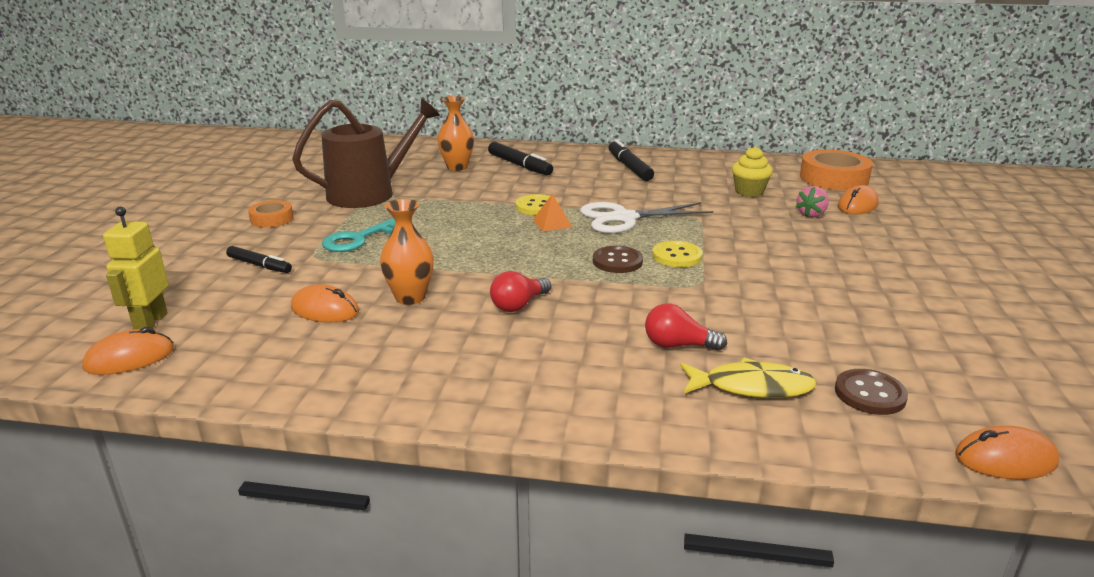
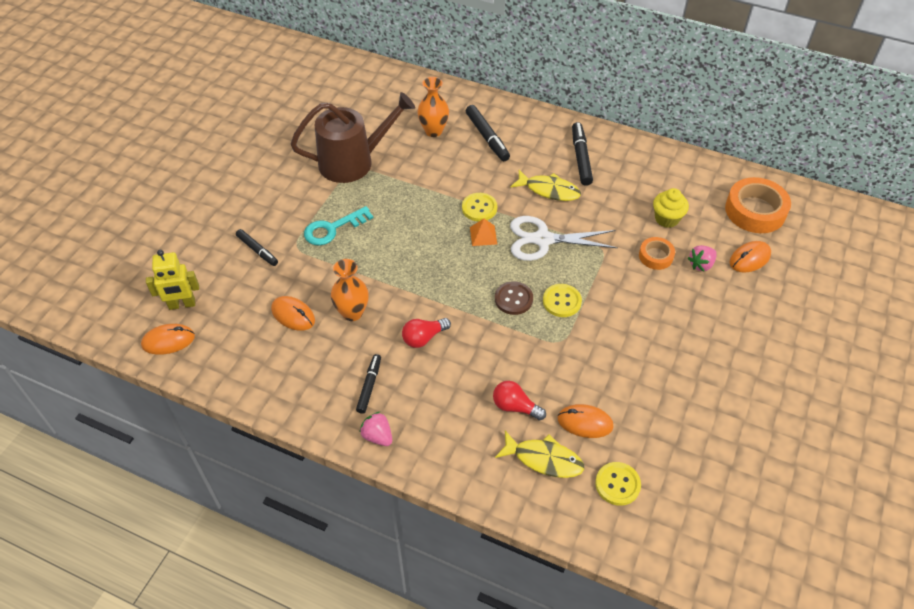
camera: 15 degrees right, 25 degrees up
yellow robot [103,207,169,329] -> yellow robot turned 120 degrees counterclockwise [146,250,199,310]
orange tape [248,200,293,228] -> orange tape moved to [639,237,675,270]
brown button [835,369,908,415] -> yellow button [595,462,641,506]
orange mouse [955,426,1059,480] -> orange mouse moved to [557,404,614,438]
none -> black marker [356,354,381,414]
none -> pink strawberry [359,412,392,446]
none -> yellow fish [510,170,581,201]

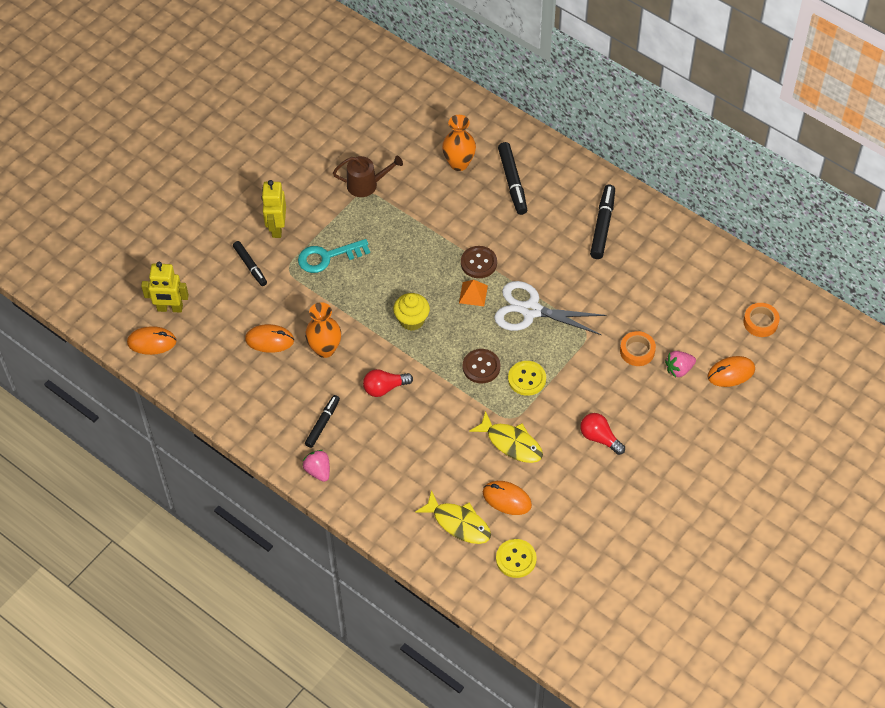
camera: 15 degrees right, 5 degrees up
orange mouse [271,296,315,331] -> orange mouse turned 45 degrees counterclockwise [245,324,294,353]
brown watering can [290,92,415,183] -> brown watering can [333,156,403,197], size x0.54
yellow button [462,193,497,221] -> brown button [461,246,497,278]
red light bulb [493,381,546,420] -> red light bulb moved to [580,413,625,455]
yellow fish [510,170,581,201] -> yellow fish moved to [469,411,543,463]
yellow cupcake [653,188,689,228] -> yellow cupcake moved to [393,293,430,331]
orange tape [725,177,791,233] -> orange tape [743,303,780,337], size x0.55
none -> yellow robot [261,180,286,238]

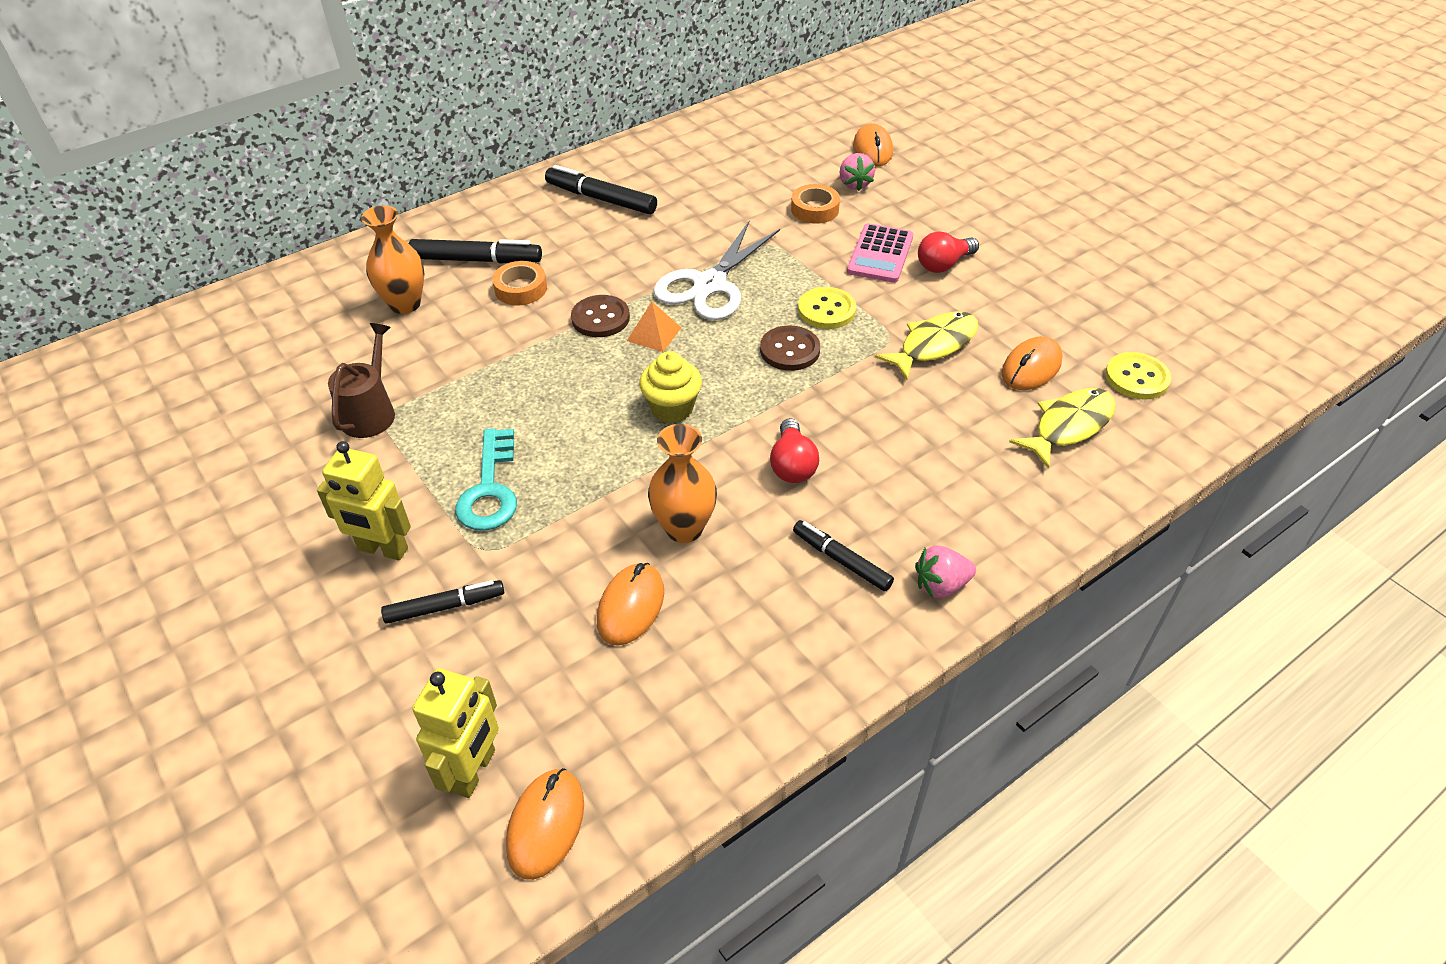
camera: 75 degrees left, 10 degrees down
orange tape [743,303,780,337] -> orange tape moved to [492,261,547,305]
none -> pink calculator [847,223,913,283]

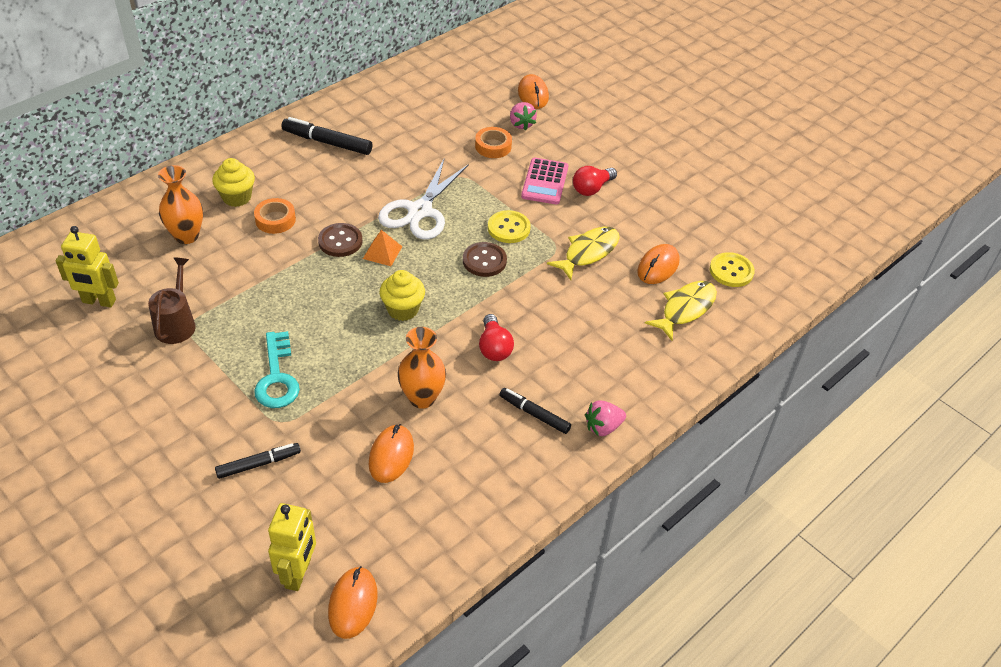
camera: 10 degrees left, 0 degrees up
yellow robot [317,441,411,560] -> yellow robot moved to [55,226,119,307]
black marker [409,239,542,263] -> yellow cupcake [212,158,255,207]

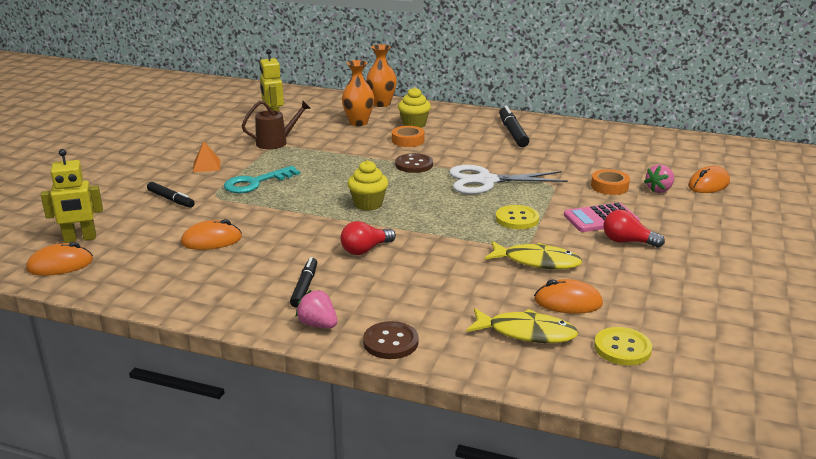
camera: 65 degrees right, 20 degrees down
orange pyramid [363,230,402,266] -> orange pyramid moved to [193,142,220,172]
orange vase [398,327,446,409] -> orange vase moved to [366,44,397,107]
brown button [463,242,507,277] -> brown button moved to [363,321,419,359]

